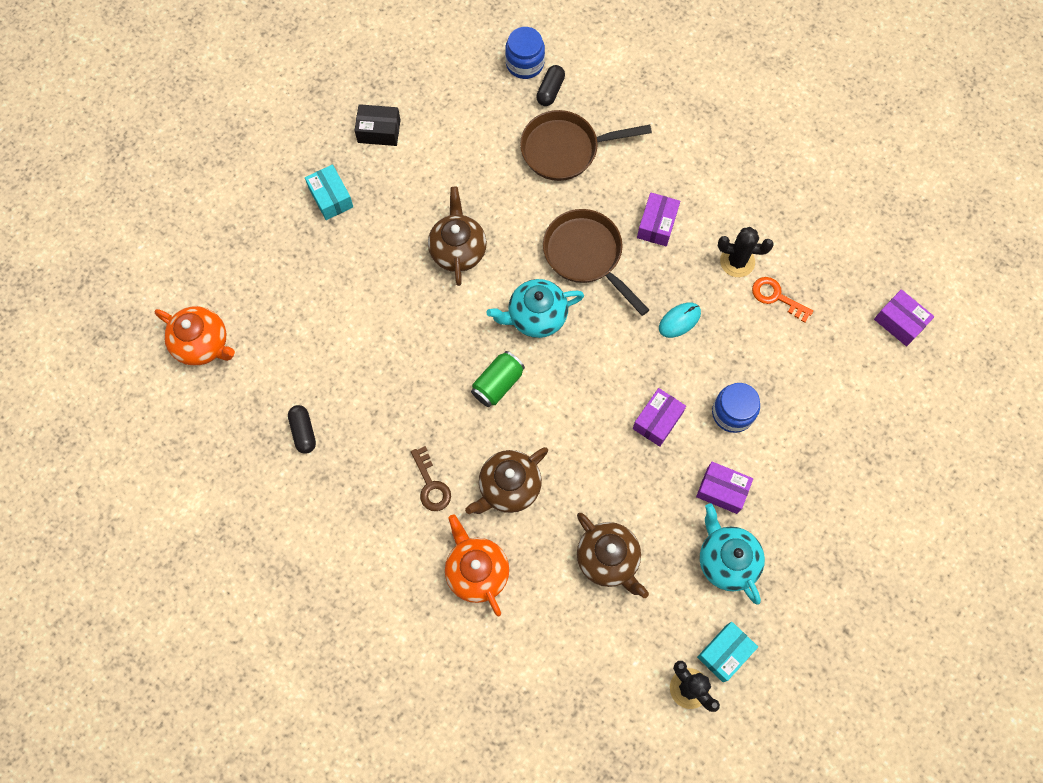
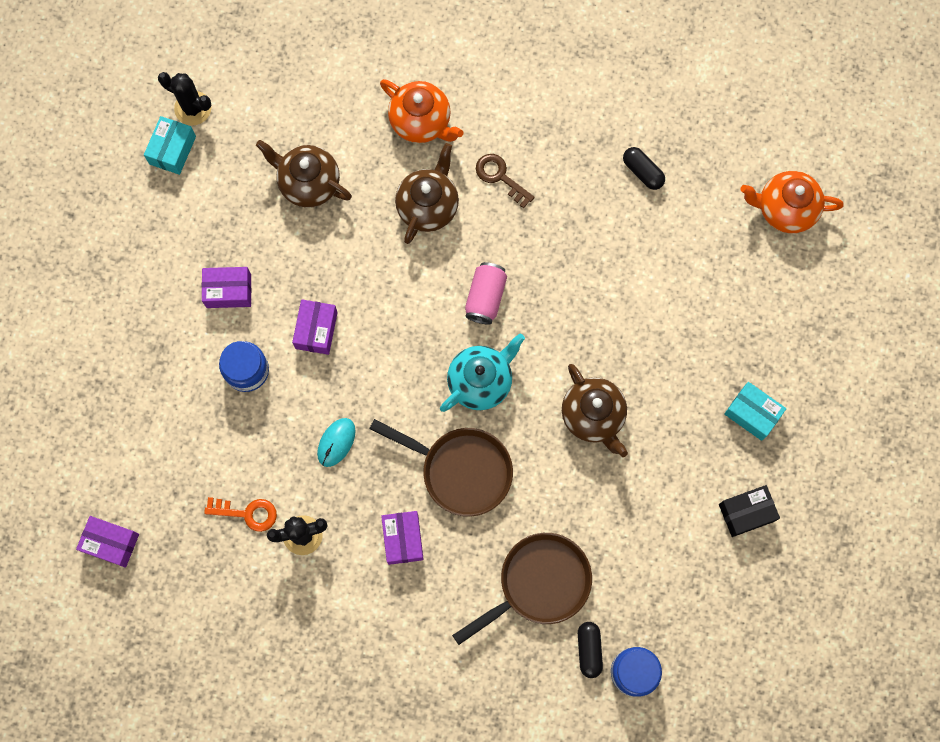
camera: 155 degrees right, 5 degrees up
green can [471,351,525,407] -> pink can [465,262,507,324]
turquoise teapot [700,503,765,605] -> none

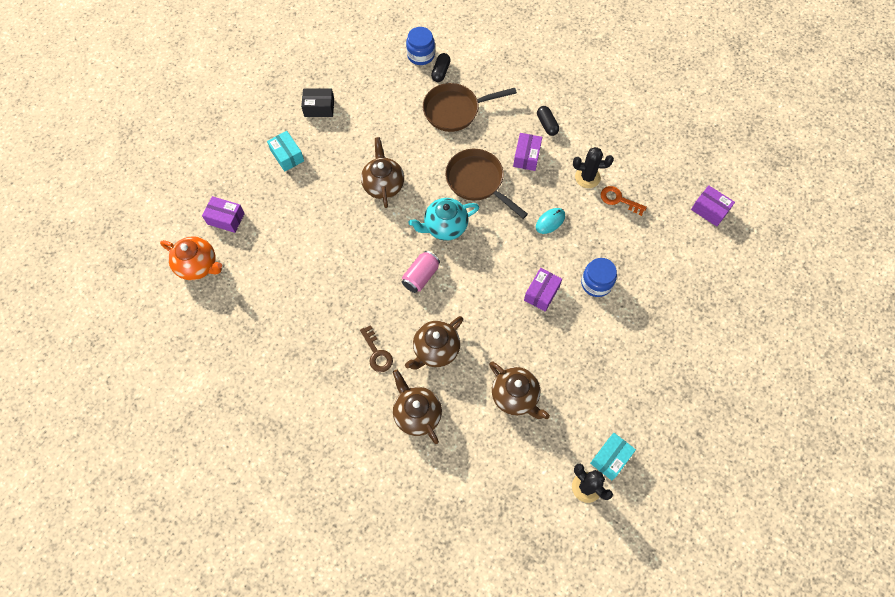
camera: 160 degrees left, 10 degrees down
purple box [202,267,251,308] -> purple box moved to [202,196,245,233]
orange teapot [380,79,464,143] -> brown teapot [393,370,442,444]
black capsule [623,147,665,190] -> black capsule moved to [537,106,559,136]

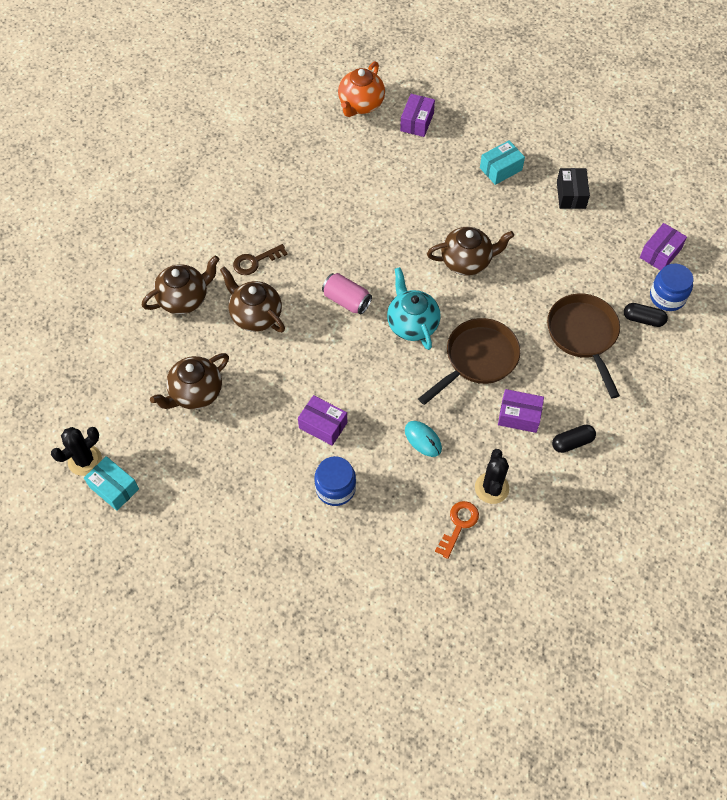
camera: 90 degrees right, 5 degrees down
purple box [691,185,735,226] -> purple box moved to [640,223,687,271]

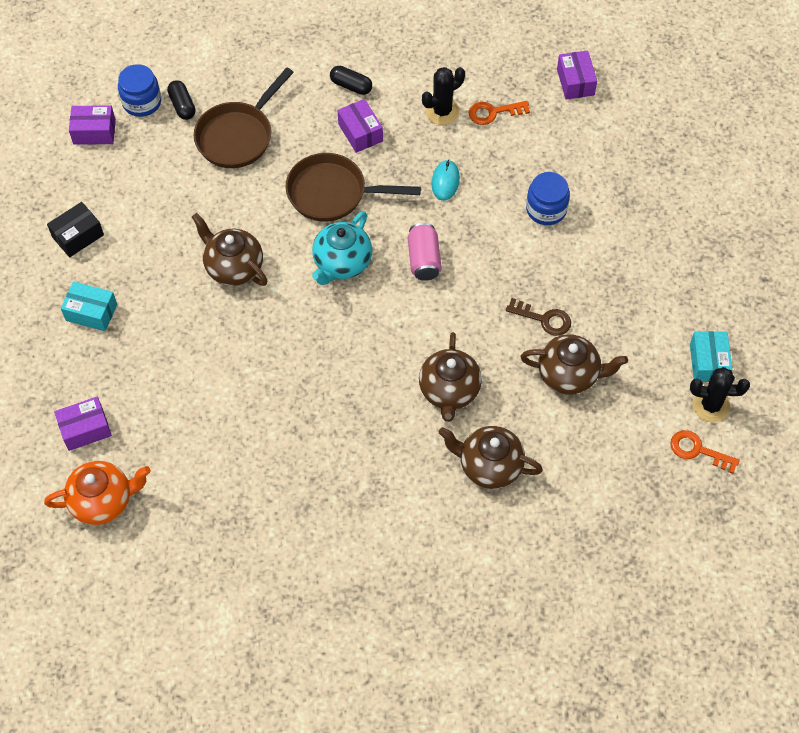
camera: 130 degrees left, 0 degrees up
brown key [233,244,288,275] -> brown key moved to [506,298,571,336]
purple box [298,395,347,446] -> purple box moved to [557,50,597,100]
pink can [322,273,372,315] -> pink can moved to [408,223,442,280]
none -> orange key [670,430,740,474]

